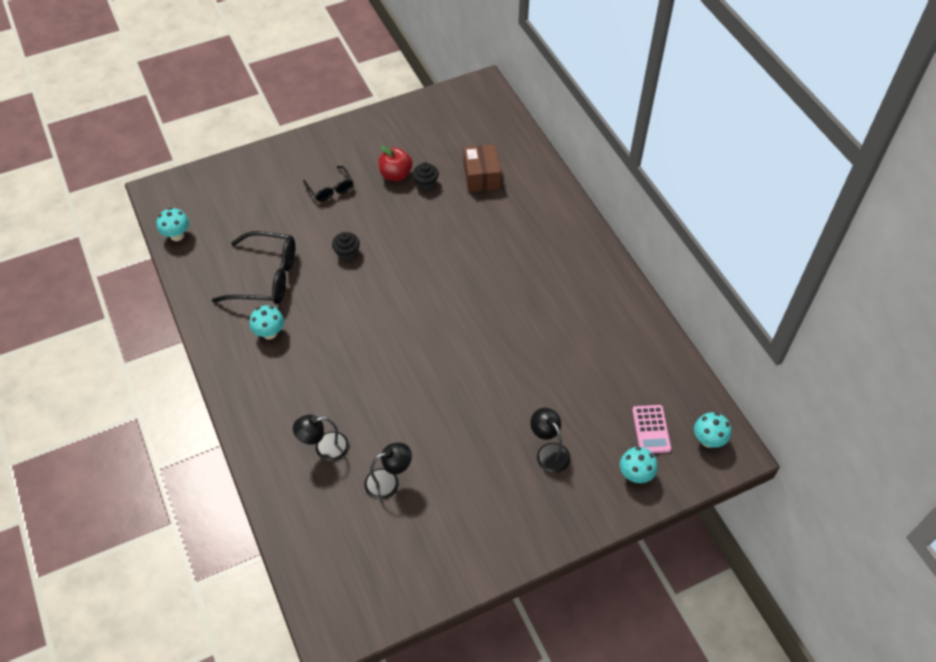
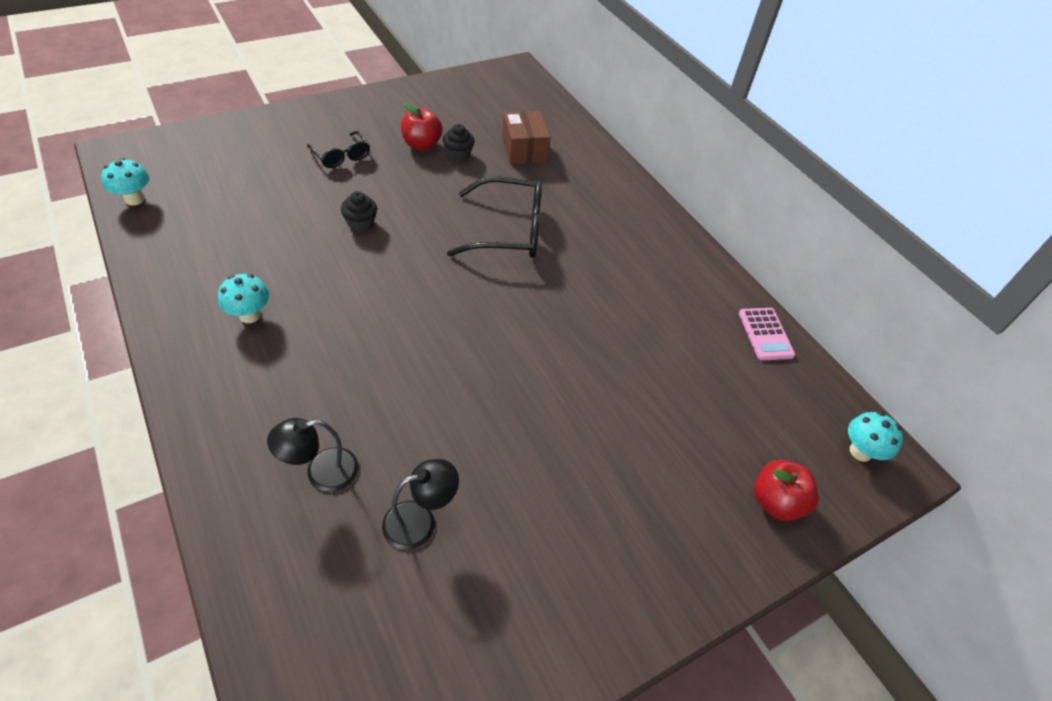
camera: 10 degrees left, 5 degrees down
black glasses [212,231,295,304] -> black glasses moved to [447,177,542,258]
black lamp [530,408,571,473] -> none
turquoise mushroom [620,447,658,483] -> red apple [754,460,819,521]
pink calculator [632,405,671,453] -> pink calculator moved to [739,308,795,361]

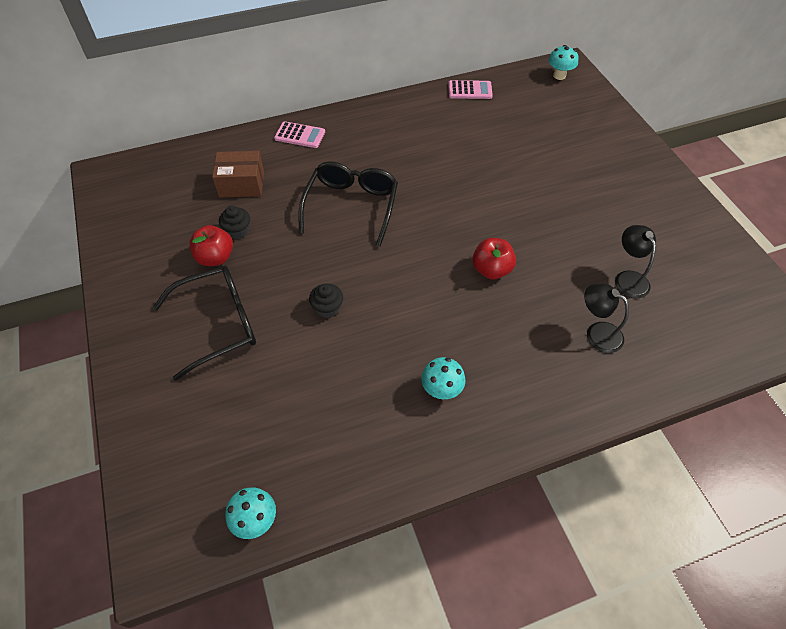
camera: 75 degrees left, 5 degrees up
black lamp [267,418,359,492] -> black lamp turned 135 degrees clockwise [584,284,629,353]
black glasses [307,131,370,168] -> black glasses [153,266,256,381], size x1.80
red apple [754,460,819,521] -> red apple moved to [472,238,516,279]
none -> pink calculator [274,121,325,148]

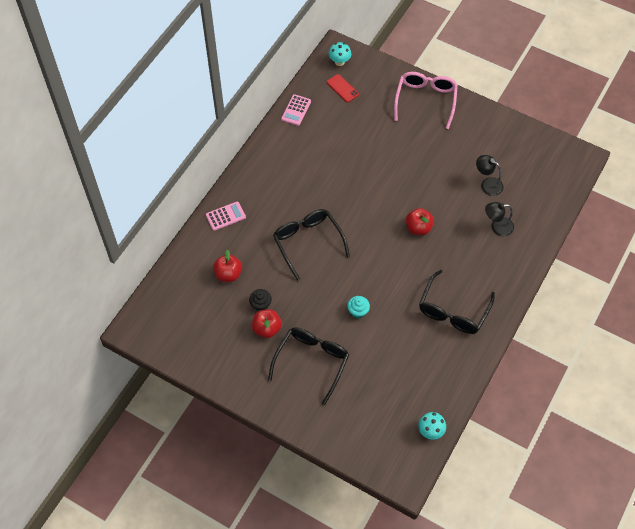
camera: 40 degrees left, 5 degrees up
brown box [212,151,264,198] -> red apple [213,250,242,282]
black cupcake [309,283,343,318] -> turquoise cupcake [347,296,370,319]
turquoise mushroom [421,357,465,399] -> black glasses [419,270,495,334]
pink calculator [448,80,493,99] -> pink calculator turned 150 degrees clockwise [281,94,311,126]
none -> red phone [327,74,359,102]
none -> pink glasses [394,72,458,129]

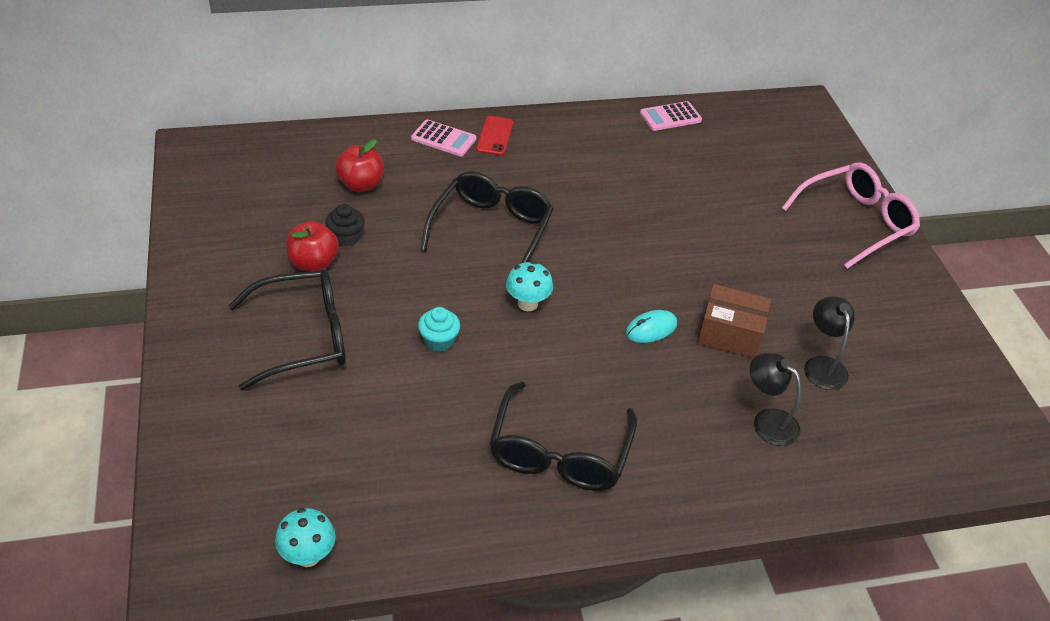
camera: 45 degrees right, 15 degrees down
red phone [327,74,359,102] -> red phone moved to [476,116,513,156]
turquoise mushroom [329,42,351,66] -> turquoise mushroom moved to [506,261,553,311]
red apple [406,208,434,235] -> turquoise mouse [626,310,677,343]
black glasses [419,270,495,334] -> black glasses turned 60 degrees counterclockwise [490,381,637,491]
none -> brown box [697,284,771,358]

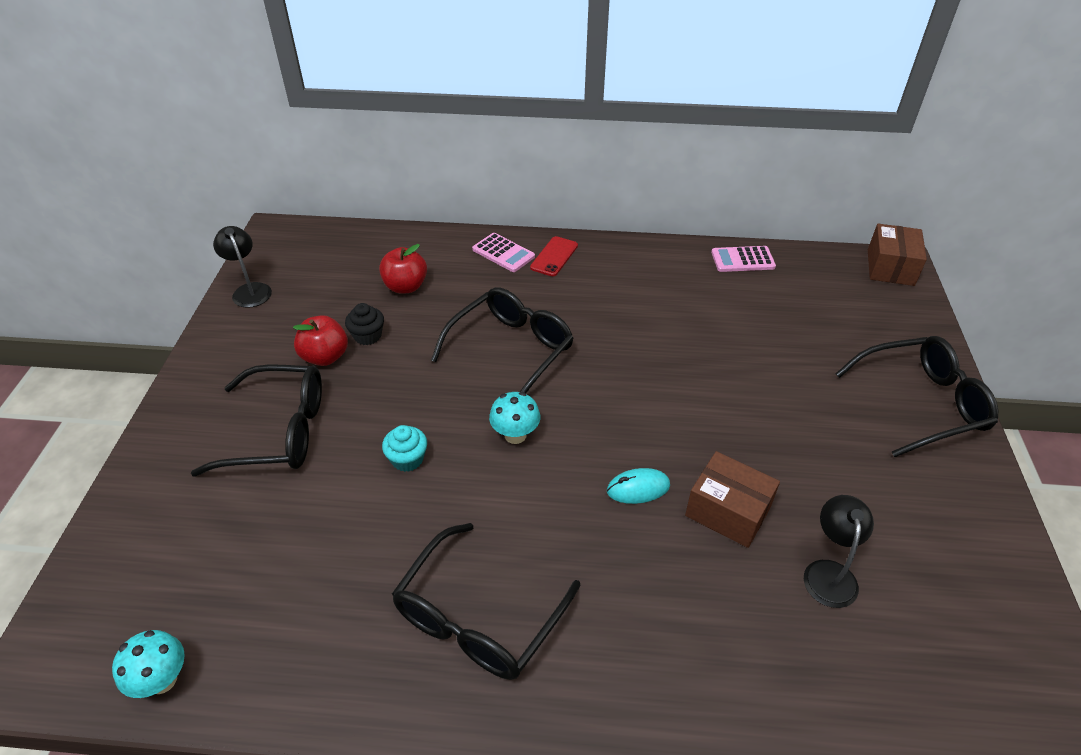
camera: 20 degrees right, 0 degrees up
black lamp [750,353,801,446] -> black lamp moved to [213,226,272,308]
pink glasses [782,162,920,269] -> black glasses [836,336,998,457]
none -> brown box [868,224,927,286]

